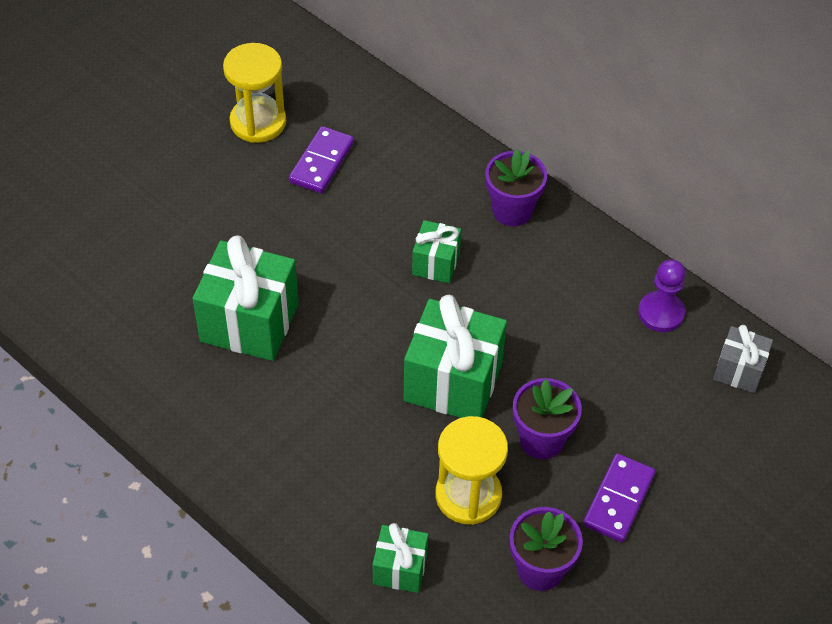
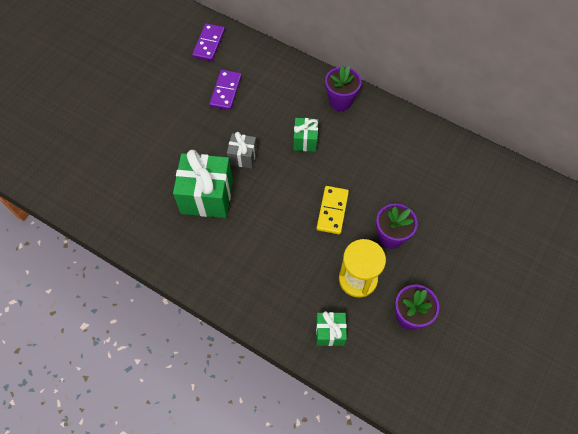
camera: 10 degrees left, 10 degrees up
yellow hourglass [223,43,286,143] -> none
green gift [404,295,507,418] -> yellow domino [317,186,349,234]
purple domino [583,453,655,542] -> purple domino moved to [192,23,225,61]
purple pawn [638,259,685,332] -> none
grey gift [713,325,773,393] -> grey gift moved to [227,132,257,169]

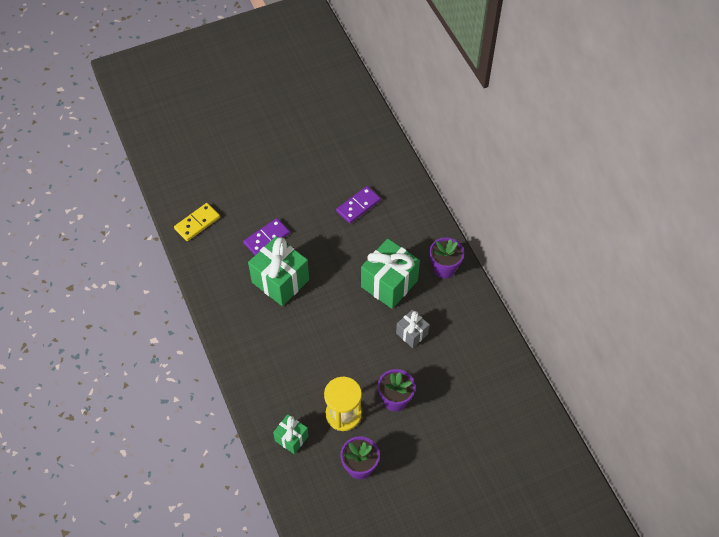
camera: 35 degrees right, 5 degrees down
purple domino [192,23,225,61] -> purple domino moved to [243,218,290,255]
grey gift [227,132,257,169] -> grey gift moved to [396,310,429,348]
green gift [293,118,318,152] -> green gift [361,239,420,309], size x1.85
yellow domino [317,186,349,234] -> yellow domino moved to [174,203,220,241]

